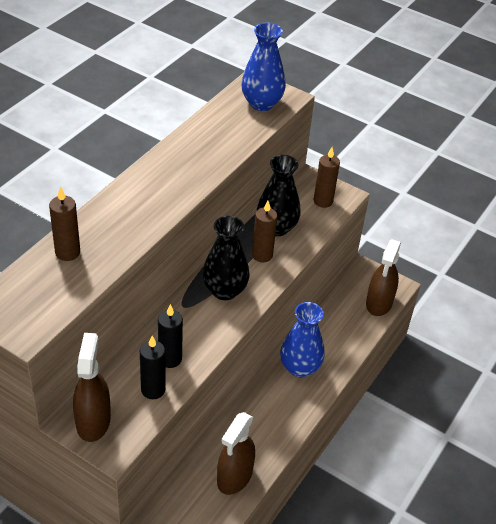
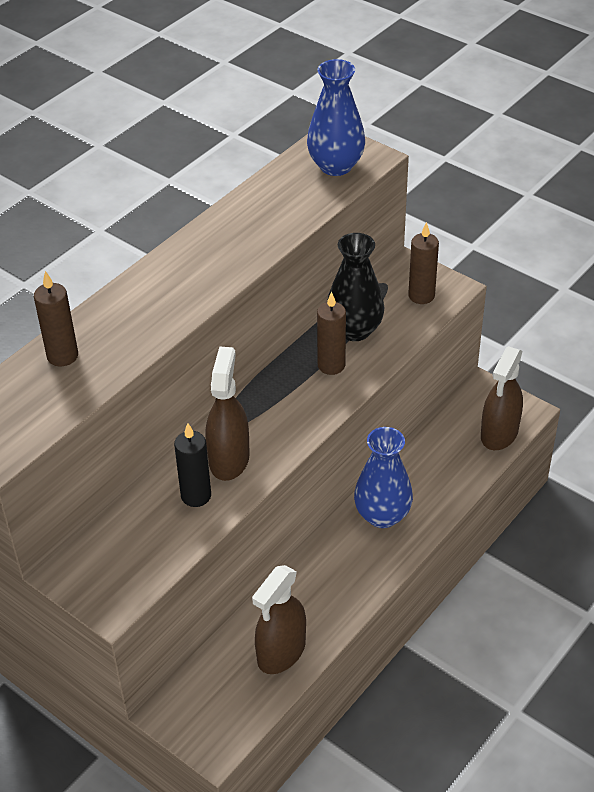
camera: 10 degrees right, 0 degrees up
brown spray bottle [73,333,111,442] -> brown spray bottle moved to [206,346,250,481]
black candle [140,336,165,399] -> none
black vase [202,216,249,300] -> none

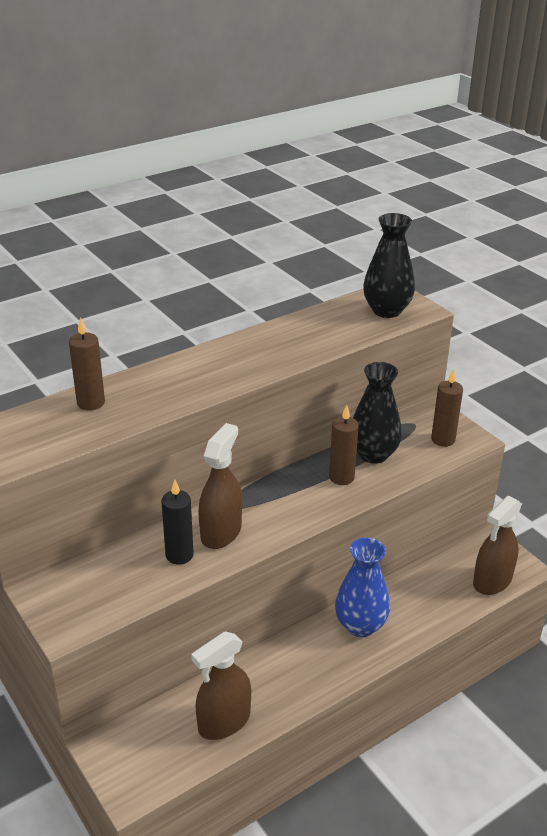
camera: 15 degrees right, 10 degrees down
blue vase [307,59,365,176] -> black vase [363,213,415,318]

